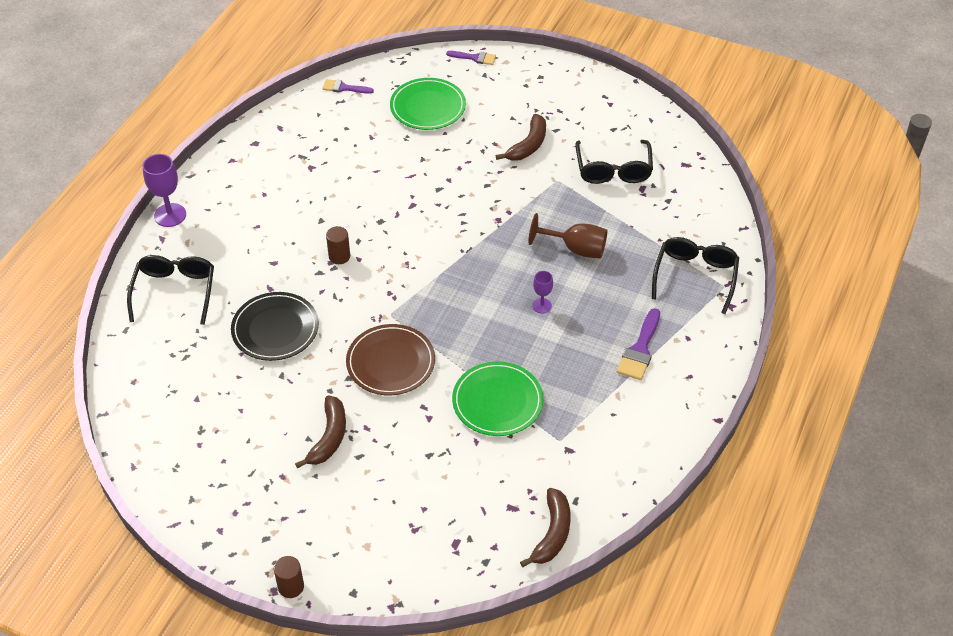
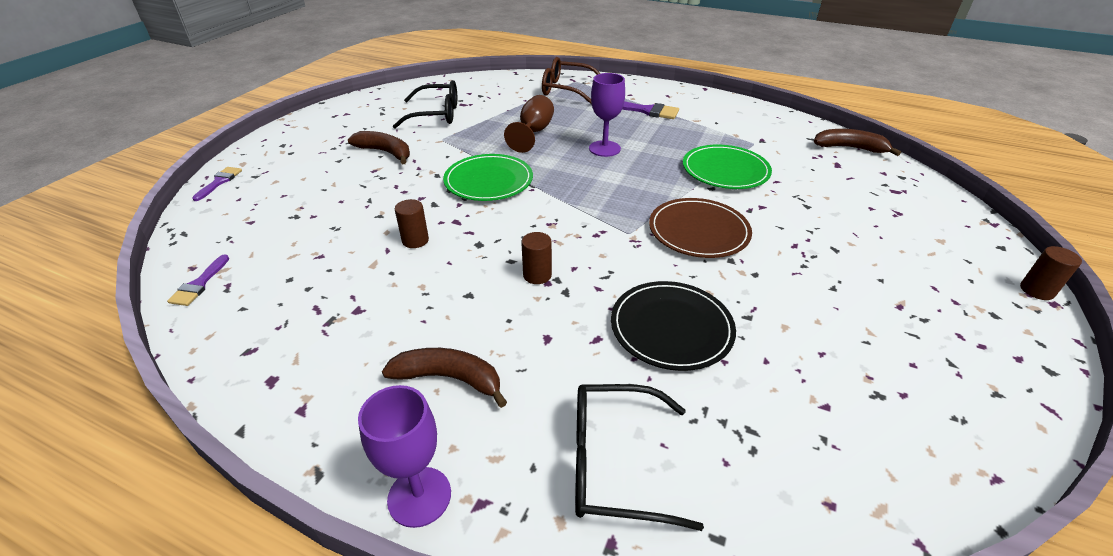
camera: 90 degrees left, 10 degrees down
brown banana [295,395,346,469] -> brown banana moved to [382,348,507,408]
green plate [390,78,466,130] -> green plate moved to [443,154,533,201]
purple goblet [532,271,553,314] -> purple goblet [589,73,625,157], size x1.73
black glasses [652,237,739,314] -> brown glasses [542,57,600,104]
none -> brown cylinder [395,199,429,248]

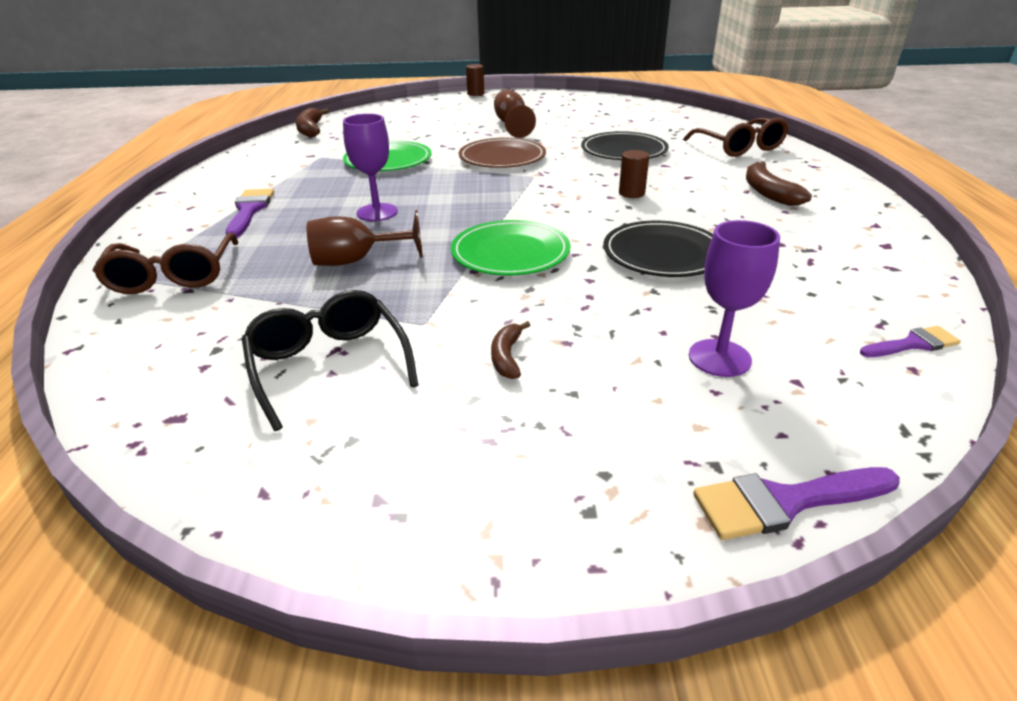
camera: 115 degrees left, 5 degrees down
purple brush [192,167,242,201] -> purple brush [693,467,900,540], size x1.53
brown banana [348,131,410,165] -> brown banana [491,321,530,379], size x0.62
purple goblet [358,385,451,528] -> purple goblet moved to [689,220,780,377]
brown cylinder [395,199,429,248] -> black plate [603,221,713,277]
black glasses [575,384,704,531] -> brown glasses [683,118,788,157]
none -> brown goblet [494,89,536,138]

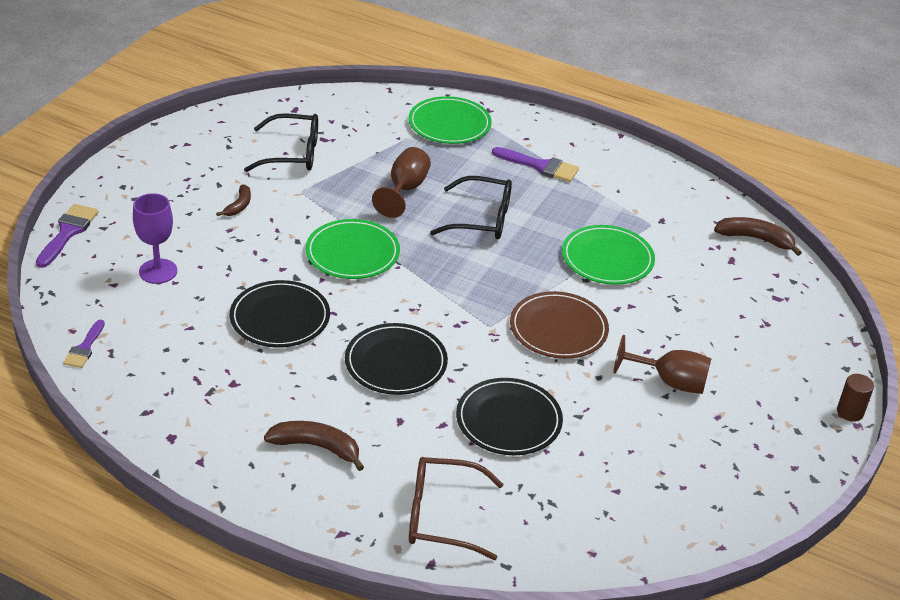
camera: 115 degrees right, 5 degrees up
brown glasses [92,233,239,294] -> green plate [408,96,492,144]
purple goblet [343,114,398,221] -> black glasses [430,176,512,240]
brown banana [491,321,530,379] -> brown banana turned 75 degrees clockwise [216,184,251,216]
brown cylinder [619,150,649,198] -> black plate [345,323,448,395]

